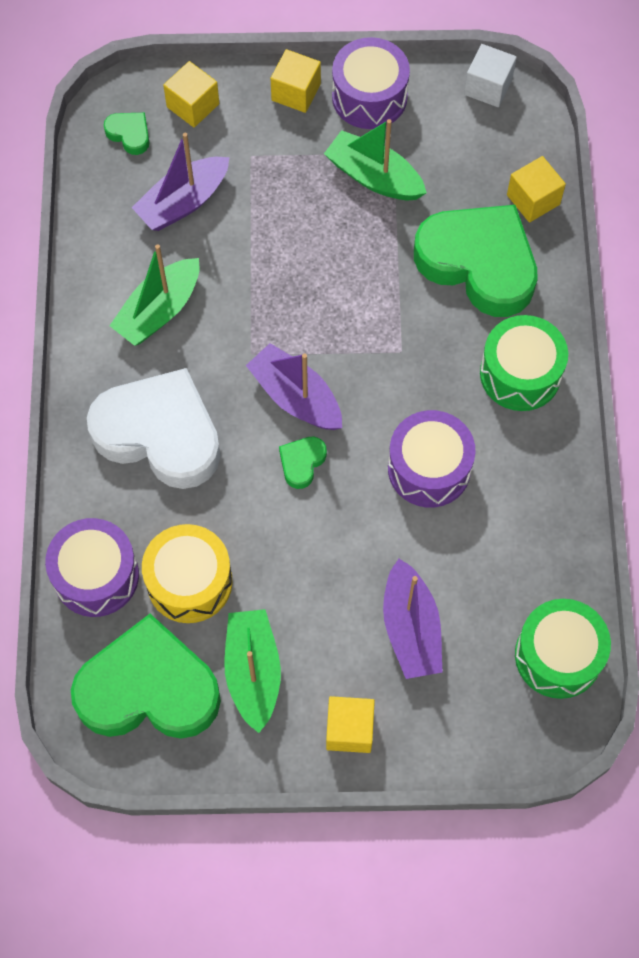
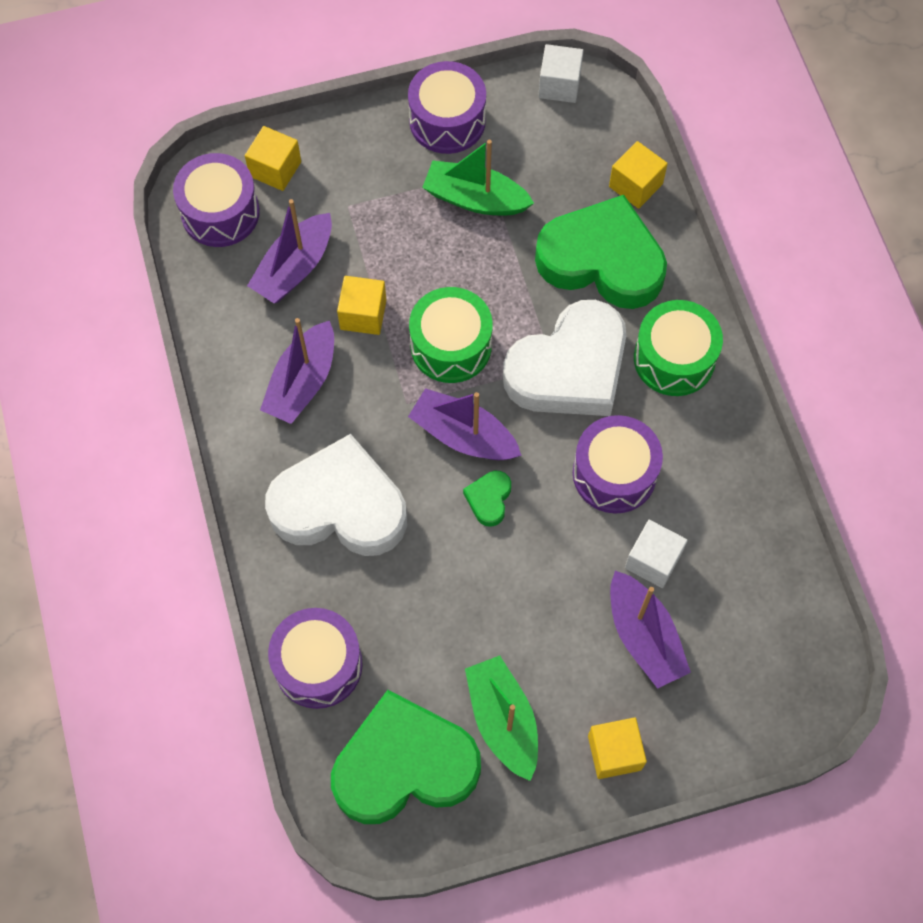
camera: 15 degrees left, 0 degrees up
green heart [104,113,149,155] -> purple drum [173,153,260,247]
green boat [109,244,199,346] -> purple boat [260,318,334,424]
yellow drum [142,524,233,623] -> none
yellow cube [270,49,321,113] -> yellow cube moved to [337,276,386,335]
green drum [515,599,611,699] -> green drum moved to [409,287,493,383]
none -> white heart [503,300,627,416]
none -> white cube [625,520,688,588]

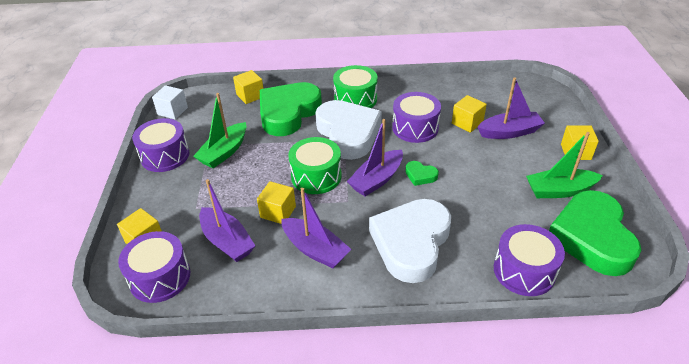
camera: 75 degrees left, 25 degrees down
white cube [625,520,688,588] -> yellow cube [452,95,487,133]

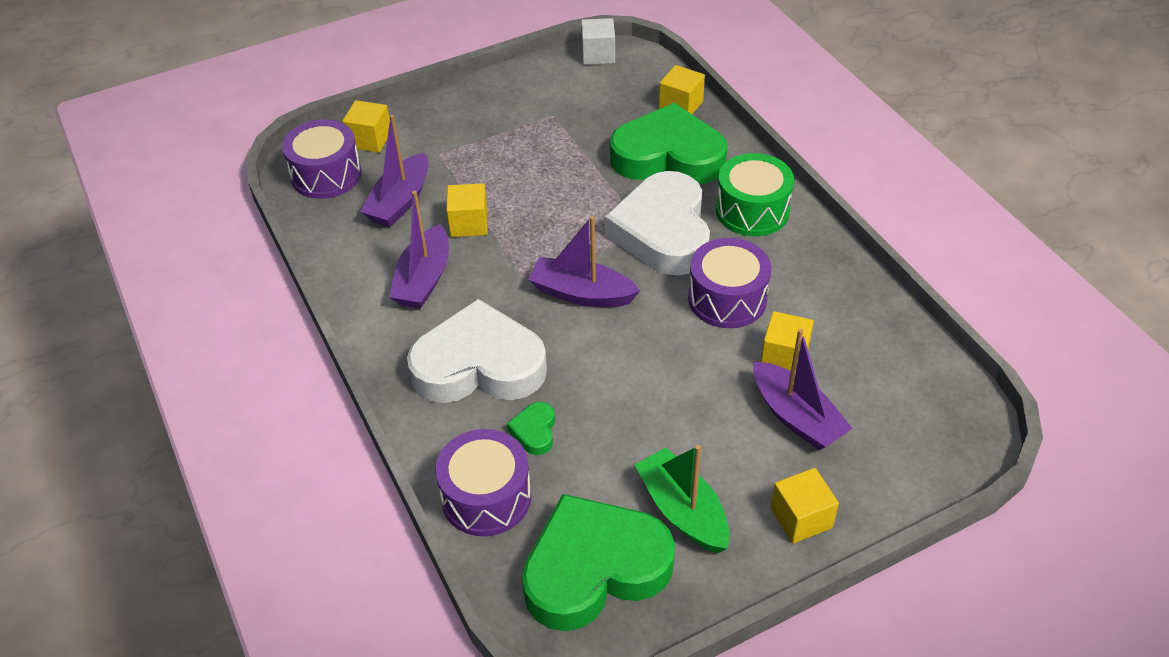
camera: 65 degrees right, 5 degrees up
purple drum [132,118,190,172] -> none
green boat [193,93,246,168] -> none
green drum [288,137,342,194] -> none
white heart [315,100,382,160] -> white heart turned 135 degrees clockwise [605,171,710,275]
green heart [405,161,439,186] -> green heart moved to [507,402,555,455]

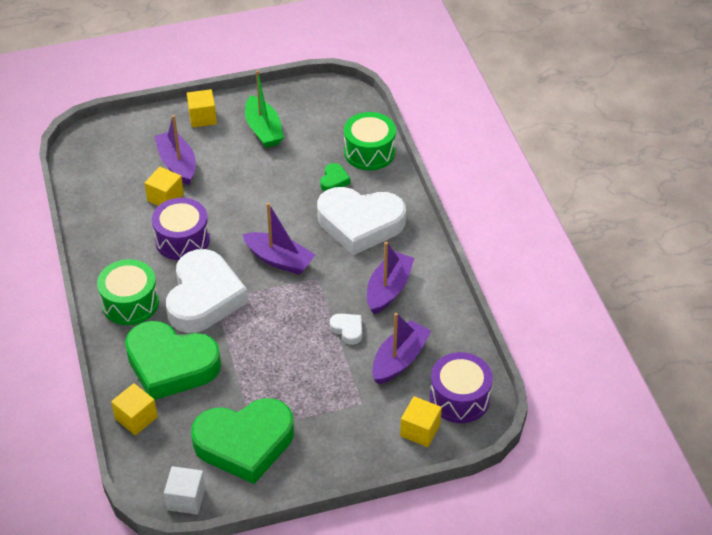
camera: 170 degrees left, 0 degrees up
purple drum [435,429,531,536] -> green drum [344,112,396,170]
yellow cube [446,183,488,237] -> white heart [330,314,362,345]
green heart [522,494,675,631] -> green heart moved to [191,398,294,484]

